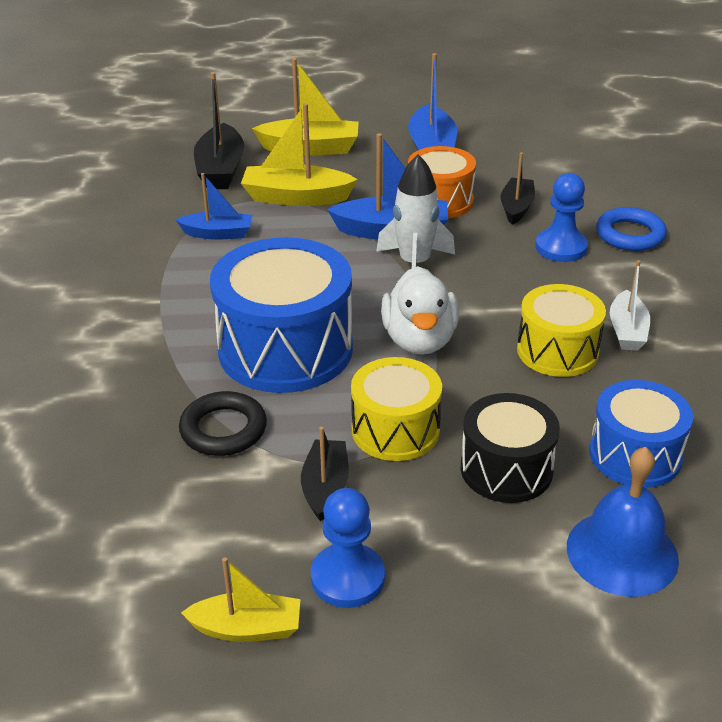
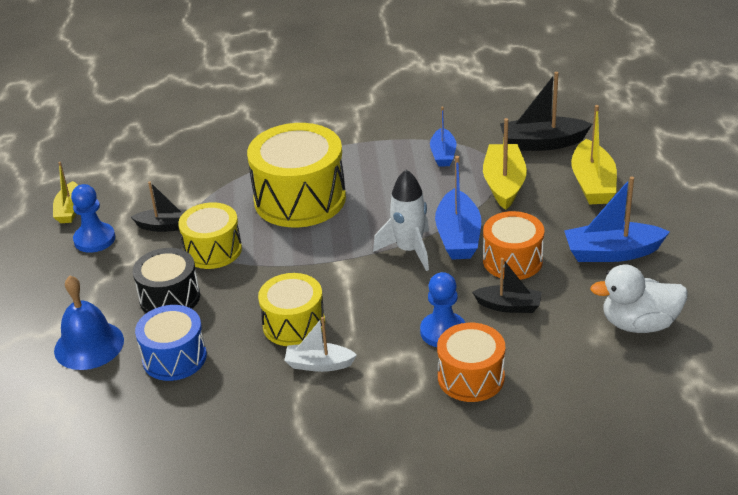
camera: 90 degrees right, 0 degrees up
black ring [179,391,267,456] -> none
blue drum [210,237,353,393] -> yellow drum [247,123,346,227]
white duck [381,266,459,355] -> white duck moved to [590,265,688,333]
blue ring [596,207,667,251] -> orange drum [437,323,505,402]

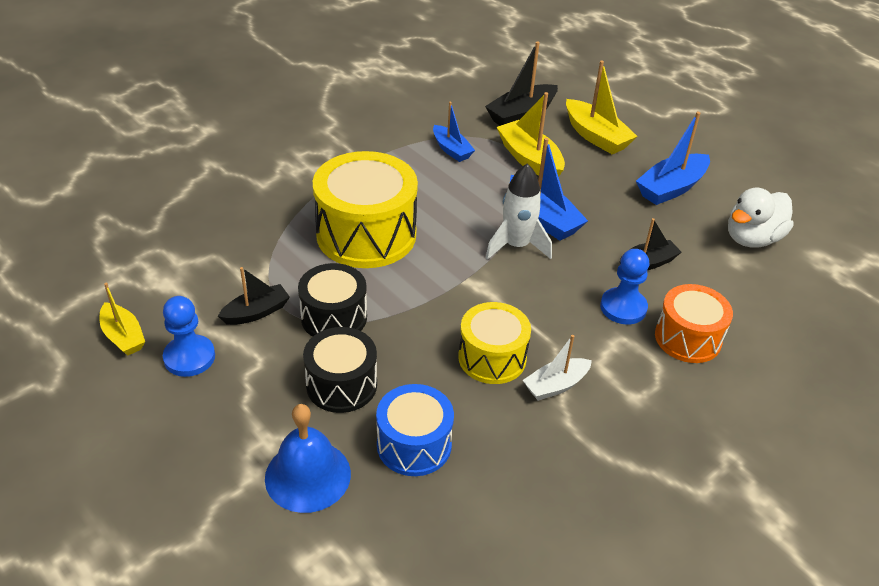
camera: 40 degrees left, 5 degrees up
yellow drum [178,202,242,269] -> black drum [298,263,367,337]
orange drum [483,211,544,280] -> none

